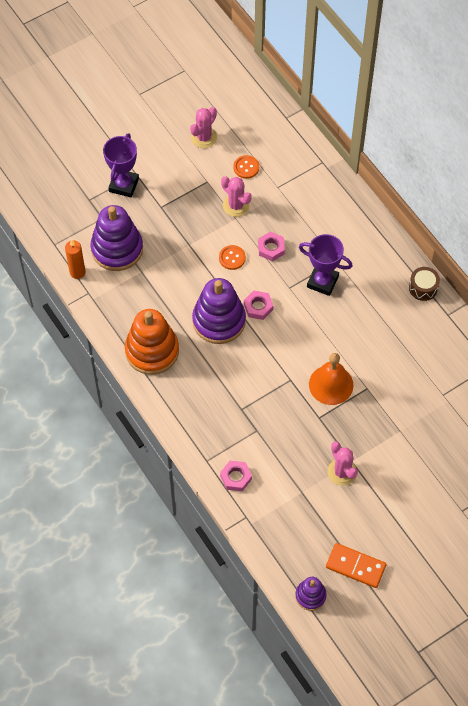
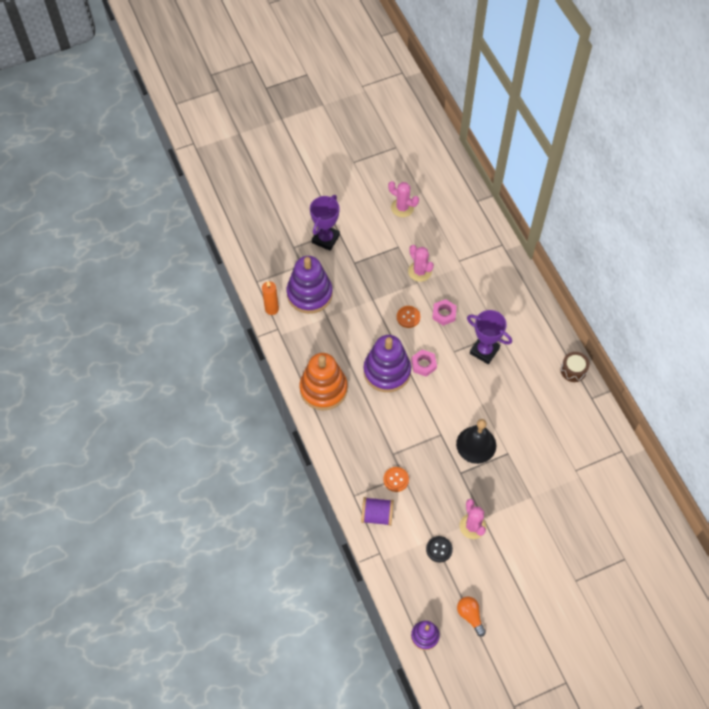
camera: 10 degrees right, 0 degrees up
pink cactus [190,107,217,148] -> pink cactus turned 75 degrees clockwise [388,181,419,217]
pink nut [220,461,252,491] -> purple spool [361,497,394,526]
orange button [233,155,259,179] -> orange button moved to [383,467,409,492]
orange bell [309,353,353,405] -> black bell [456,419,496,464]
orange domino [326,543,386,588] -> orange light bulb [457,596,486,637]
none -> black button [426,536,453,563]

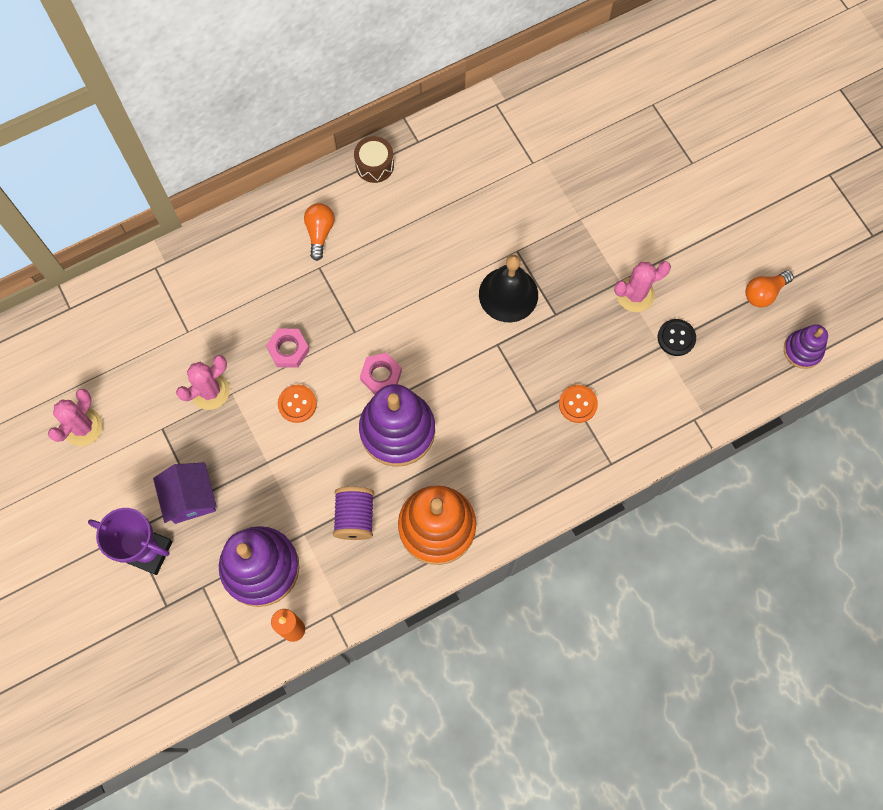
camera: 95 degrees left, 10 degrees up
purple spool [361,497,394,526] -> purple spool moved to [333,487,374,540]
purple trophy [467,310,512,364] -> none
none -> purple house [153,462,217,524]
none -> orange light bulb [304,203,334,261]

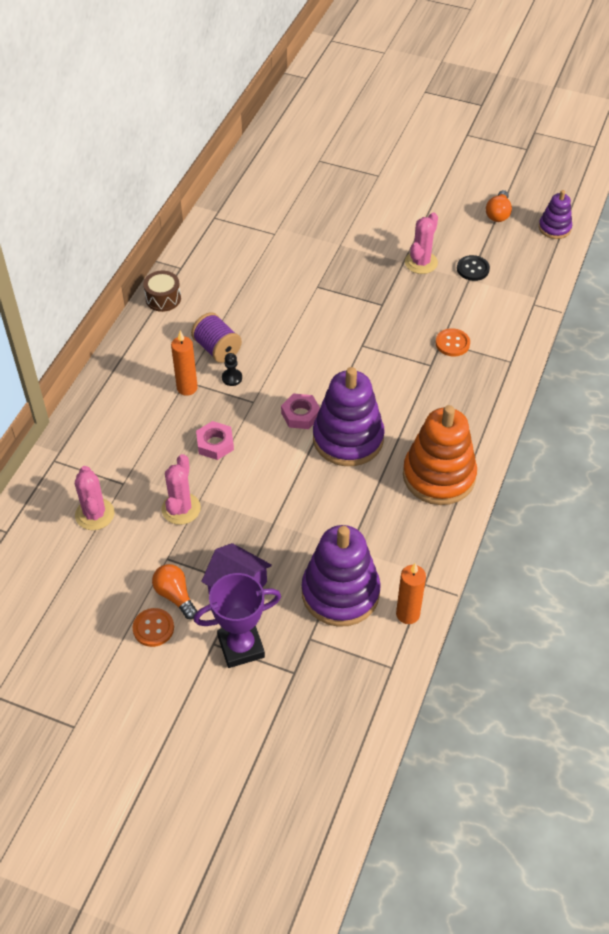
camera: 40 degrees left, 20 degrees down
pink cactus [48,389,103,446] -> pink cactus moved to [75,466,115,530]
orange button [278,385,317,423] -> orange button moved to [133,608,174,647]
orange light bulb [304,203,334,261] -> orange light bulb moved to [152,564,197,619]
purple spool [333,487,374,540] -> purple spool moved to [191,312,242,363]
black bell [479,255,538,322] -> none
none -> orange candle [171,331,198,396]
none -> black pawn [222,353,242,386]

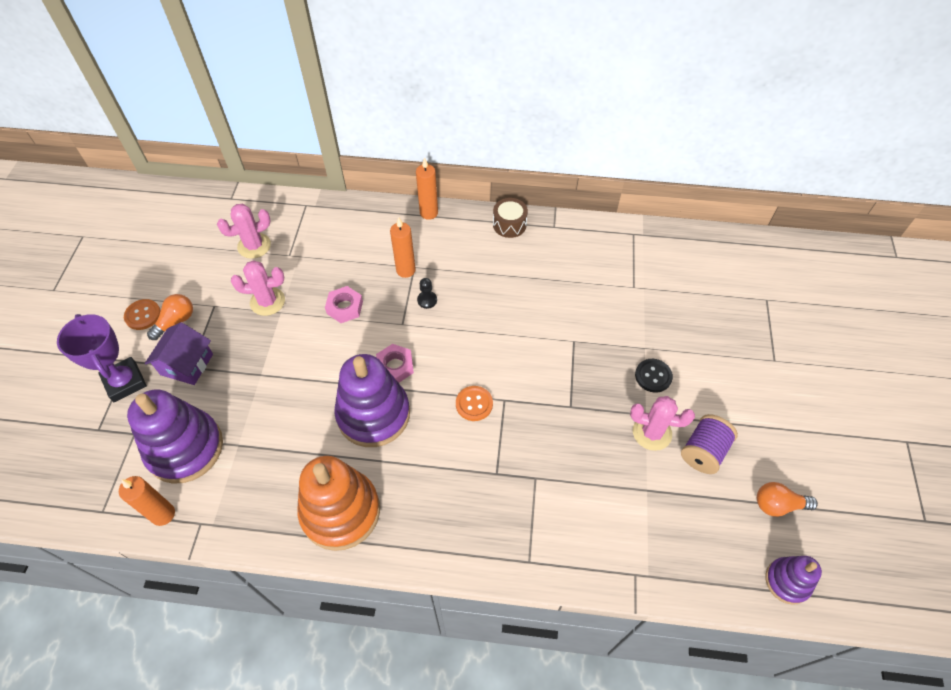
camera: 75 degrees right, 5 degrees up
purple spool [191,312,242,363] -> purple spool moved to [681,414,738,474]
orange button [436,328,470,356] -> orange button moved to [456,386,493,421]
black button [457,255,490,281] -> black button moved to [635,359,673,393]
none -> orange candle [416,157,438,220]

